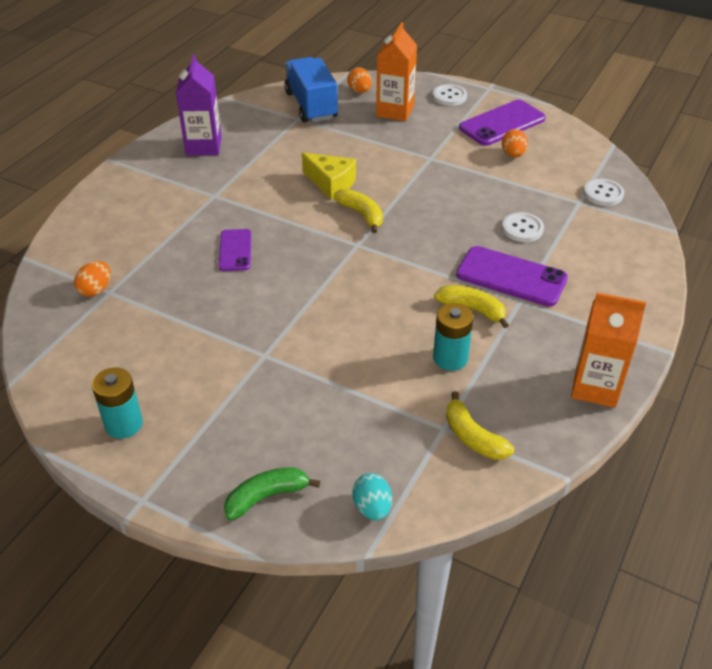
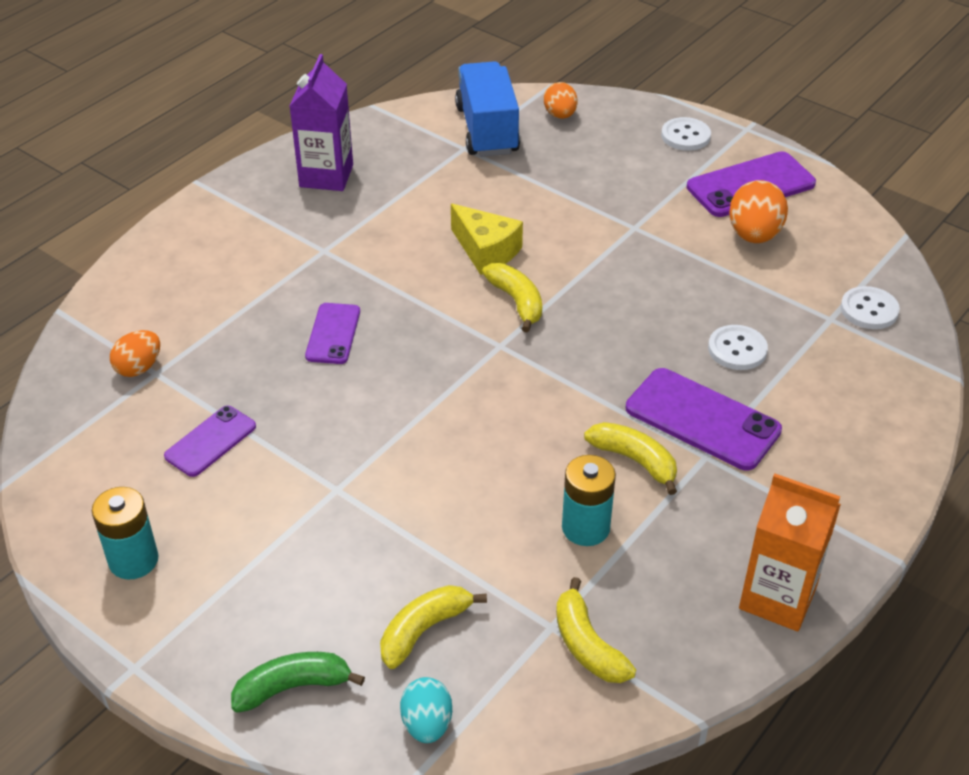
camera: 10 degrees right, 0 degrees up
orange carton [376,22,417,121] -> none
orange egg [502,129,528,158] -> orange egg [729,180,788,243], size x1.53
none -> purple phone [164,406,256,477]
none -> yellow banana [380,585,487,669]

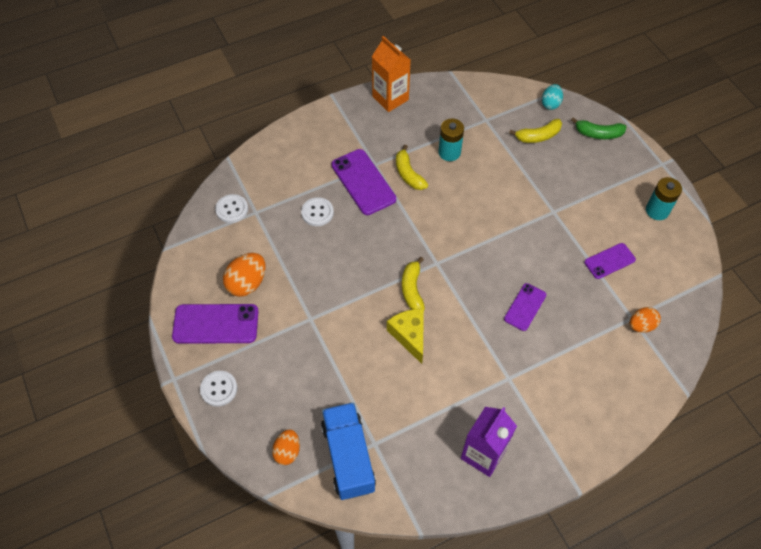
camera: 155 degrees left, 15 degrees up
blue truck [455,61,520,157] -> blue truck turned 150 degrees clockwise [321,402,376,500]
yellow banana [556,577,636,683] -> none

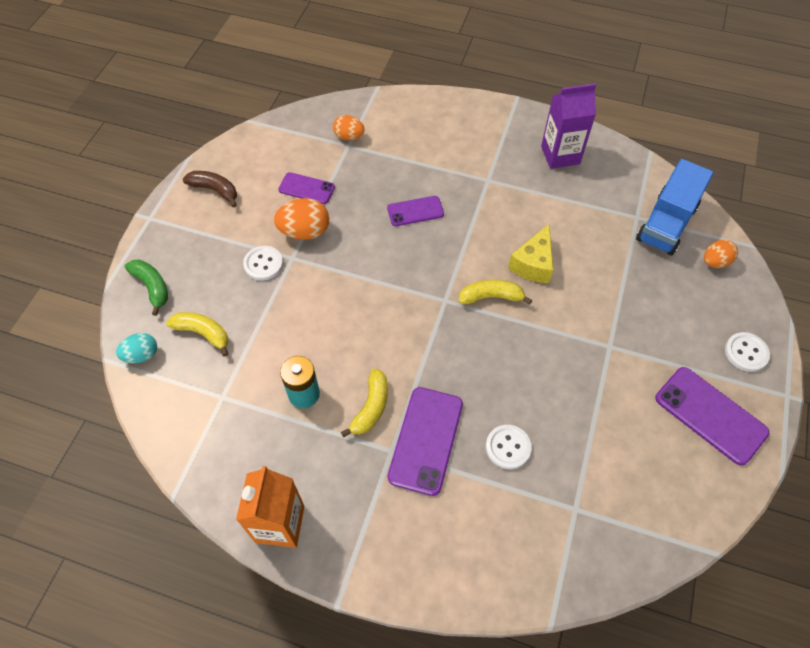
camera: 135 degrees left, 0 degrees up
white button [215,194,248,223] -> white button moved to [243,246,283,281]
orange egg [223,253,266,297] -> orange egg moved to [274,198,329,240]
yellow banana [402,257,425,310] -> yellow banana turned 135 degrees counterclockwise [459,279,532,305]
turquoise battery [646,177,682,220] -> brown banana [183,171,237,208]

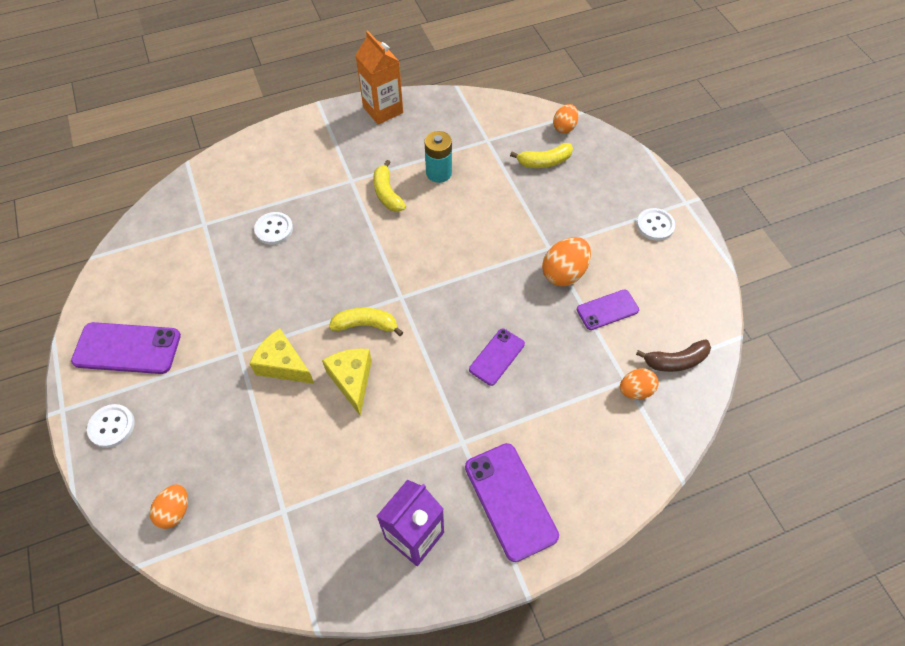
camera: 140 degrees right, 0 degrees up
turquoise egg [116,333,157,363] -> orange egg [553,104,578,133]
green banana [124,260,168,316] -> none
brown banana [183,171,237,208] -> brown banana moved to [636,339,711,372]
white button [243,246,283,281] -> white button moved to [636,208,675,241]
purple phone [388,387,463,496] -> purple phone moved to [465,443,559,562]
yellow banana [459,279,532,305] -> yellow banana turned 135 degrees counterclockwise [329,307,403,336]
blue truck [636,159,714,255] -> none
none -> yellow cheese [249,328,314,384]

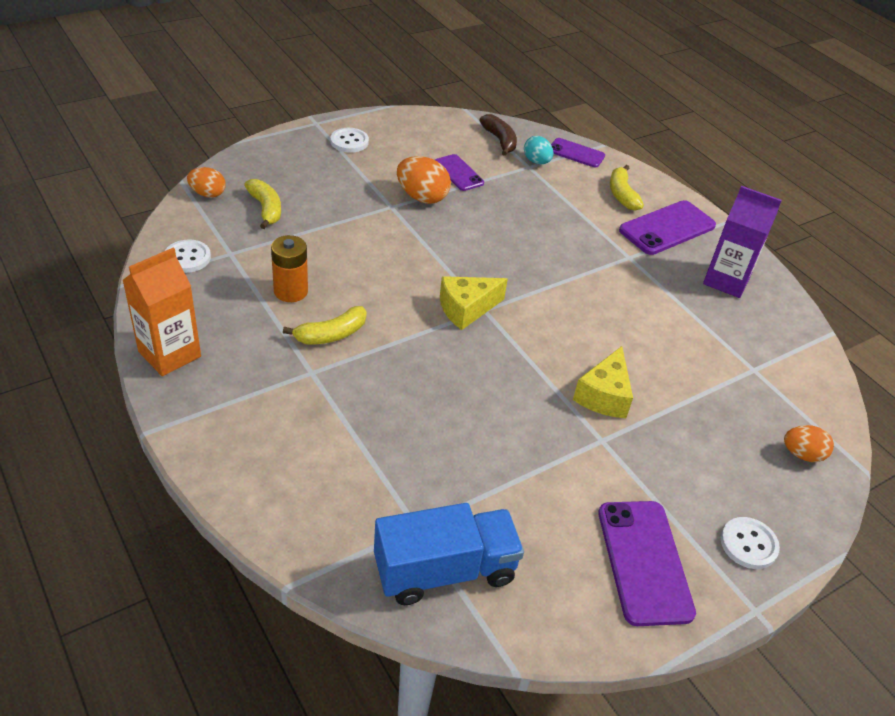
camera: 105 degrees left, 15 degrees down
white button [254,212,293,245] -> white button moved to [165,240,211,273]
yellow cheese [322,349,372,415] -> yellow cheese moved to [440,276,508,330]
yellow banana [329,307,403,336] -> yellow banana moved to [610,165,644,211]
turquoise battery [424,131,452,183] -> orange battery [271,235,308,302]
purple phone [469,329,525,386] -> purple phone moved to [551,138,605,168]
orange egg [620,368,659,399] -> turquoise egg [524,136,553,164]
none -> blue truck [374,503,524,605]

